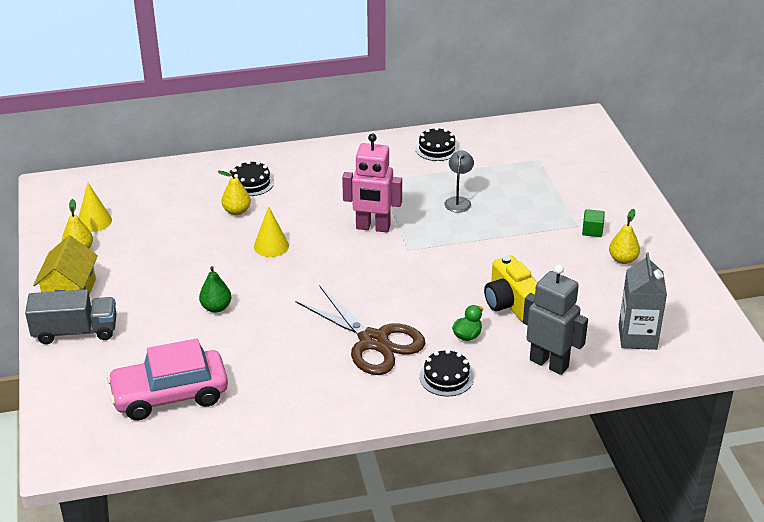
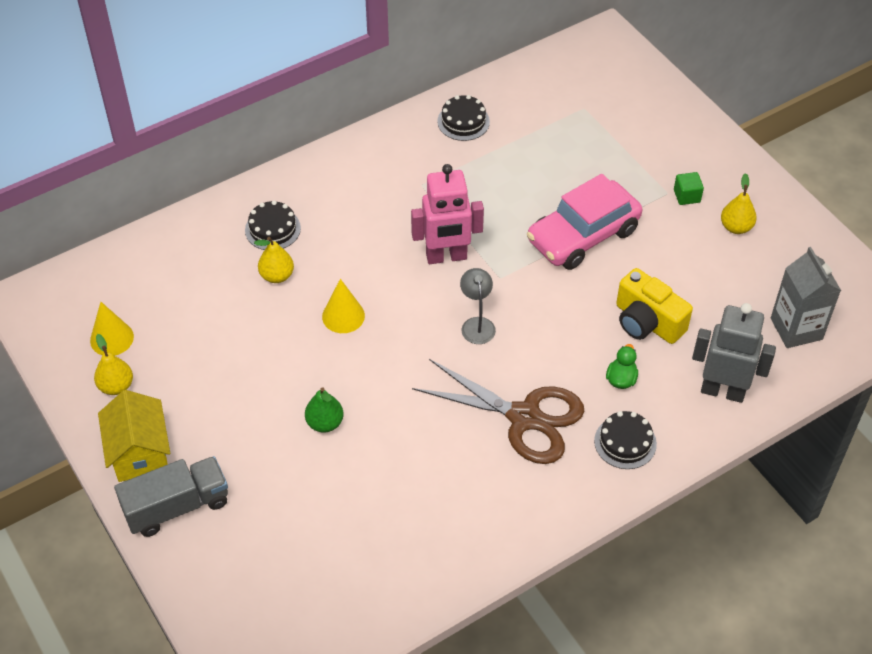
camera: 20 degrees left, 15 degrees up
pink car [107,338,228,421] -> pink car moved to [527,174,642,270]
grey lamp [444,151,474,213] -> grey lamp moved to [460,268,496,344]

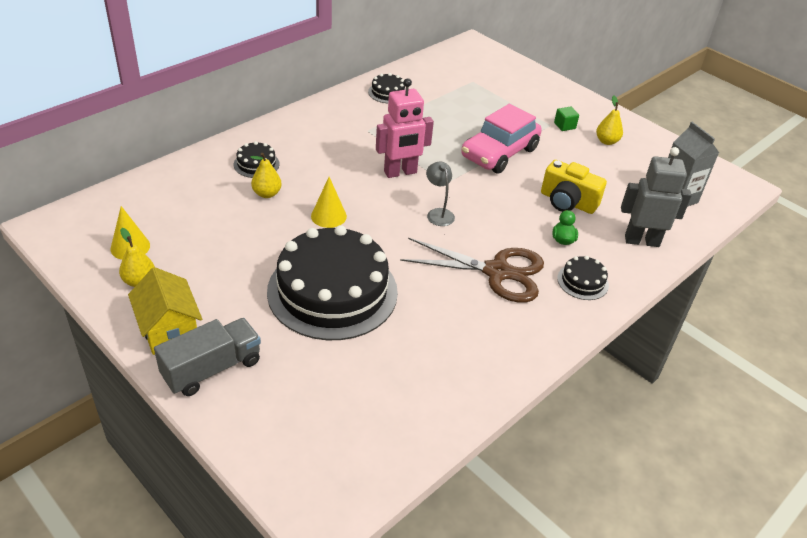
camera: 15 degrees left, 10 degrees down
green pear [305,387,344,433] -> black cake [267,225,398,340]

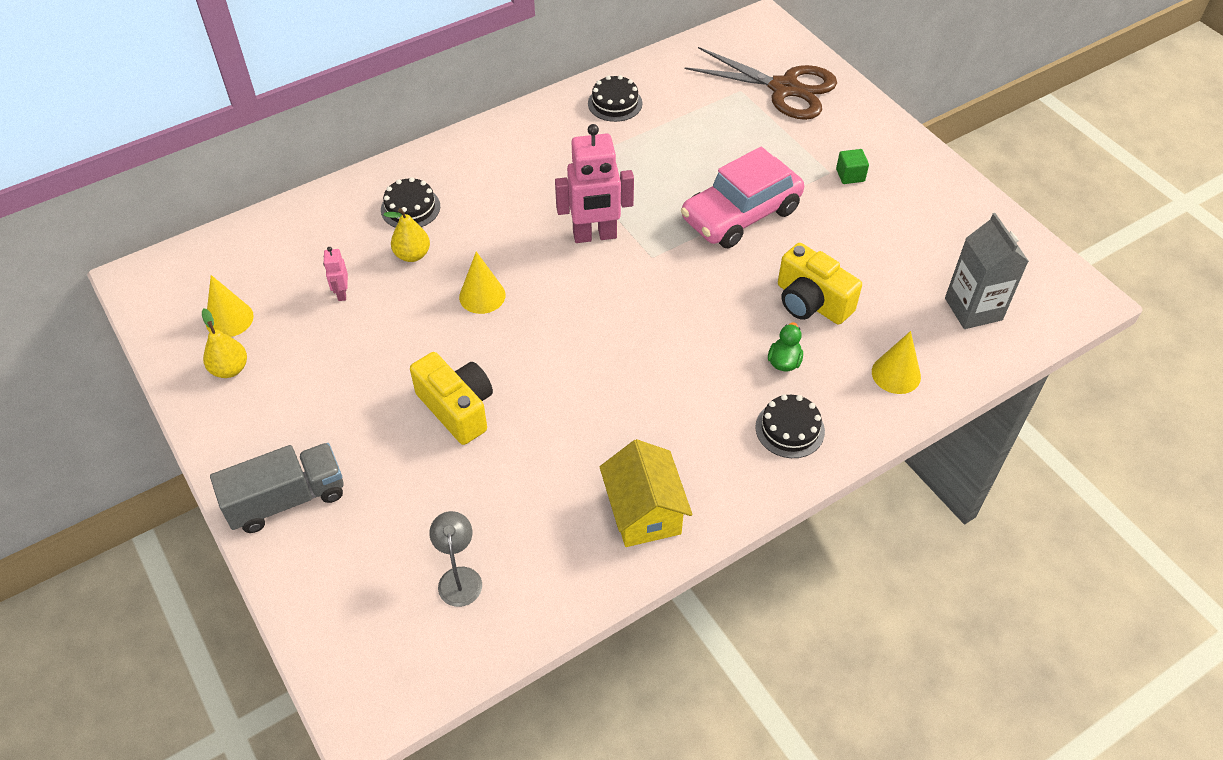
camera: 15 degrees right, 10 degrees up
yellow house [128,267,202,355] -> yellow house moved to [600,439,692,547]
black cake [267,225,398,340] -> yellow camera [410,352,493,445]
brown scissors [400,238,544,303] -> brown scissors moved to [685,47,837,120]
grey lamp [426,162,455,226] -> grey lamp moved to [429,511,482,607]
yellow pear [596,96,623,145] -> none
grey robot [621,147,692,247] -> yellow cone [872,331,921,394]
none -> pink robot [323,247,348,301]

